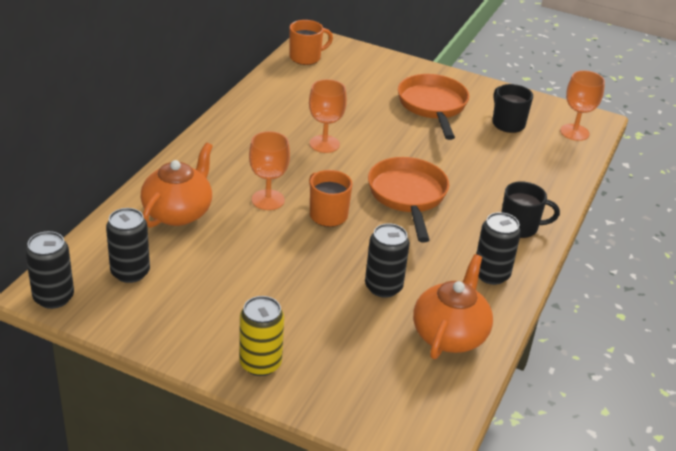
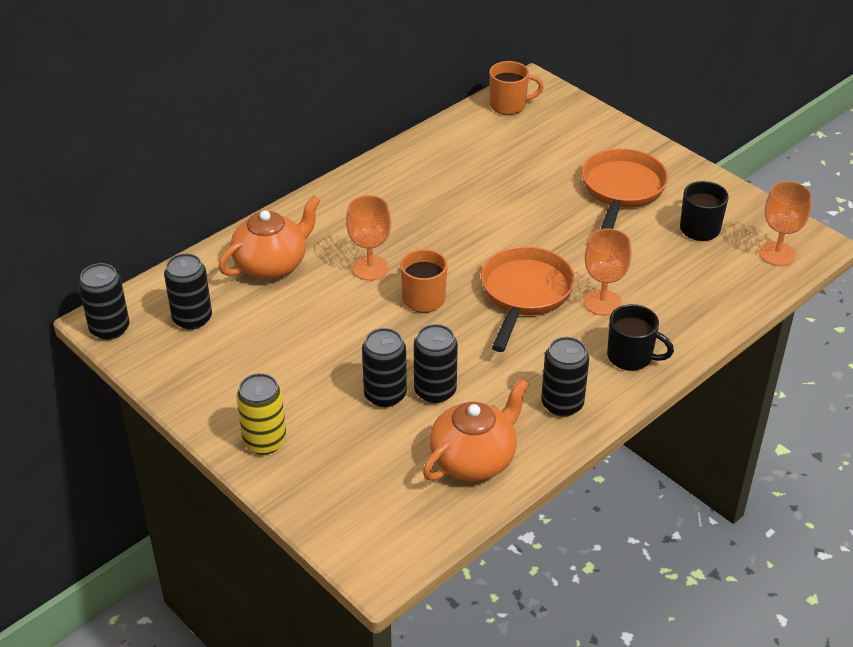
camera: 25 degrees right, 5 degrees up
orange goblet [309,79,347,153] -> orange goblet moved to [584,229,632,316]
none -> black can [362,328,407,407]

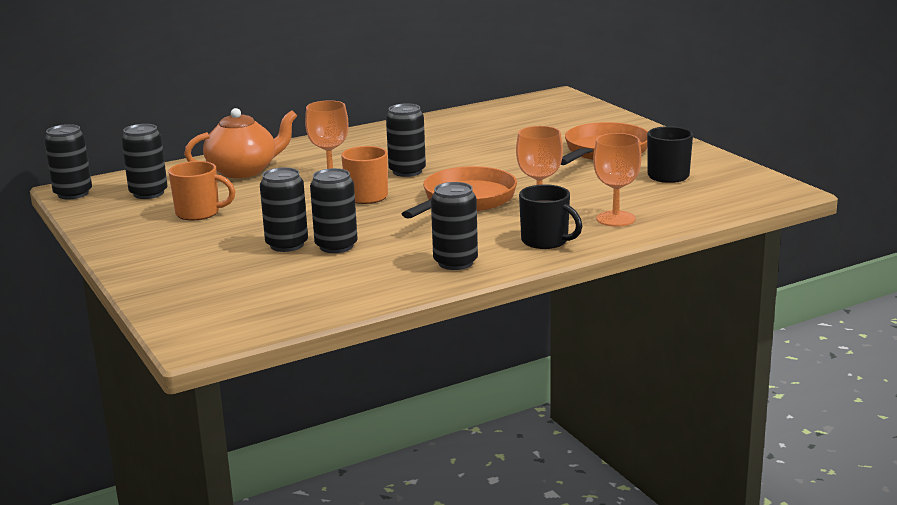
camera: 15 degrees right, 20 degrees down
yellow can [236,373,287,455] -> none
orange teapot [423,378,529,481] -> none
orange mug [490,61,544,115] -> orange mug moved to [168,161,235,220]
orange goblet [759,181,812,266] -> orange goblet moved to [593,133,641,227]
none -> black can [386,103,426,177]

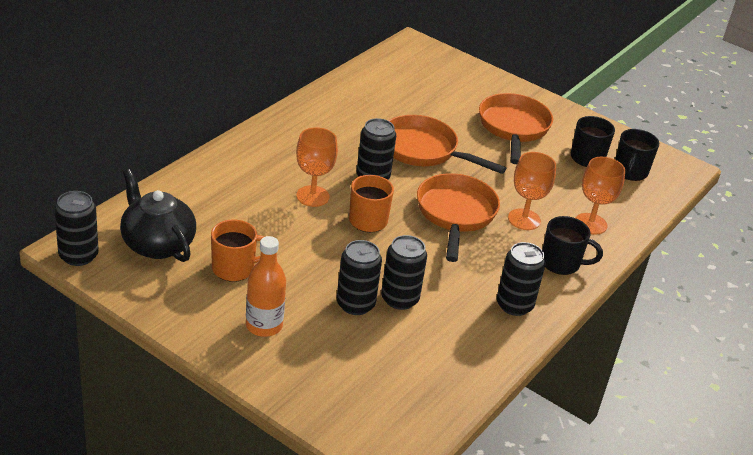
camera: 30 degrees left, 15 degrees up
black can [121,124,168,199] -> black teapot [120,169,196,262]
orange teapot [184,108,297,178] -> none
none -> orange bottle [246,236,286,337]
none -> orange pan [388,115,506,174]
none -> black mug [615,129,659,181]

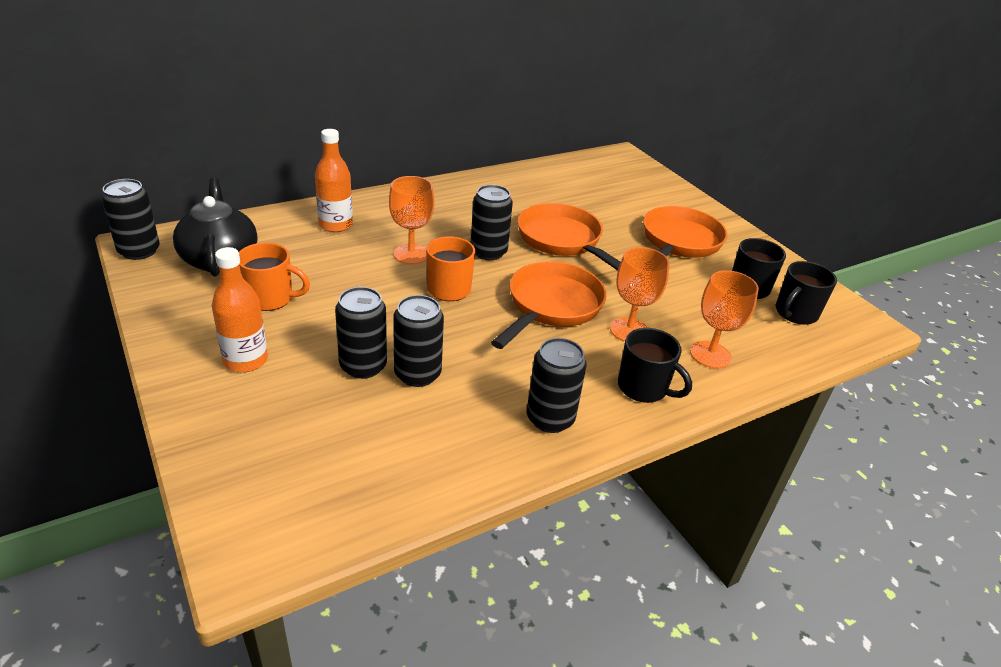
camera: 25 degrees right, 0 degrees up
none -> orange bottle [315,129,353,232]

